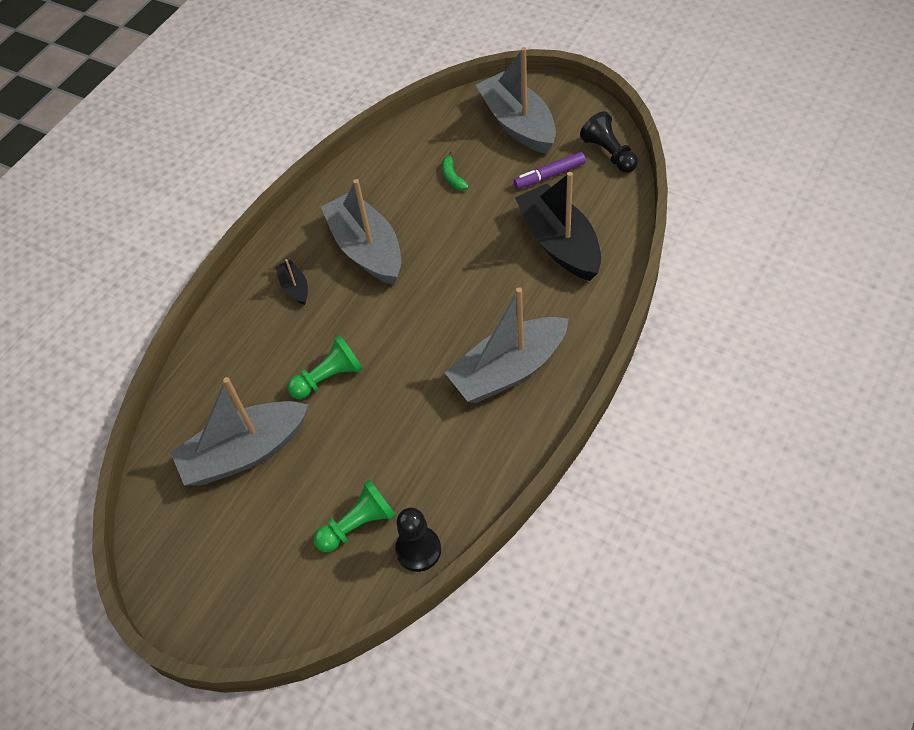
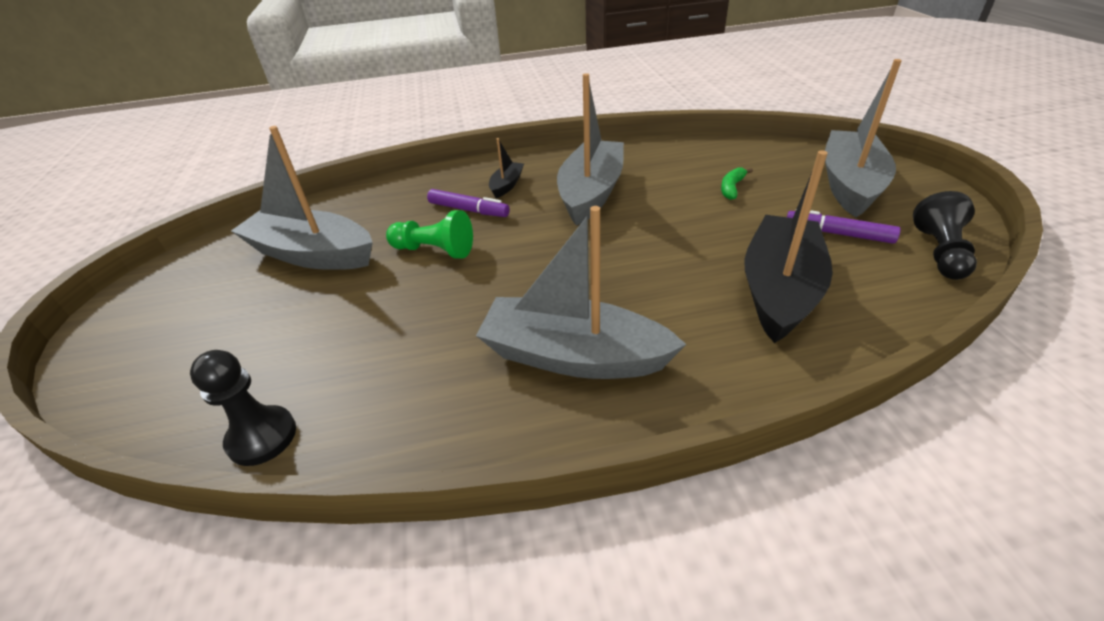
camera: 45 degrees right, 15 degrees down
green pawn [314,479,396,552] -> none
none -> purple marker [427,189,510,217]

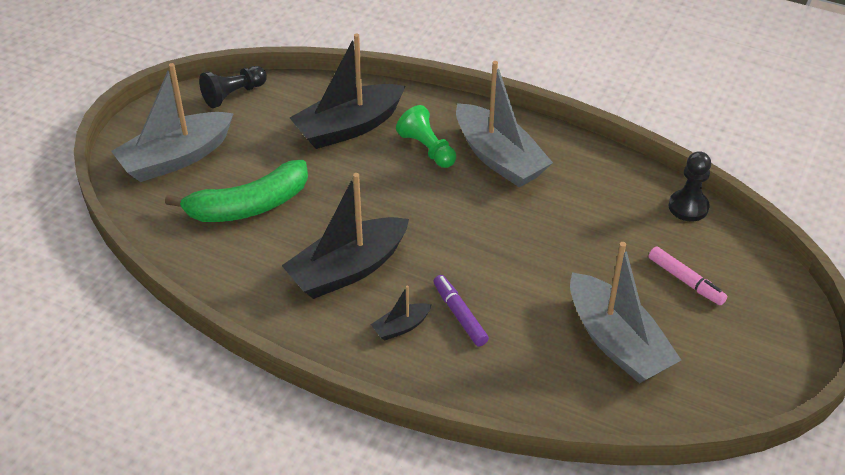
camera: 145 degrees left, 5 degrees up
green pawn [386,210,473,259] -> green pawn moved to [396,105,456,168]
grey boat [557,73,624,226] -> black boat [282,173,409,299]
green banana [721,167,753,200] -> green banana [165,160,308,222], size x2.49
purple marker [787,208,900,244] -> none
none -> pink marker [648,246,727,305]

